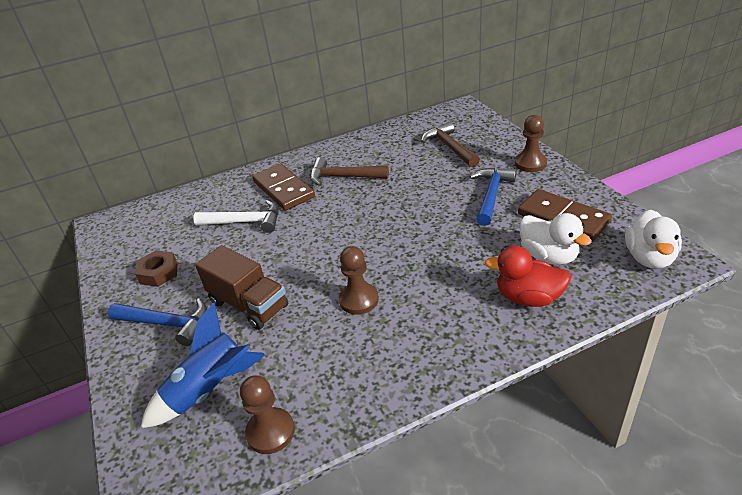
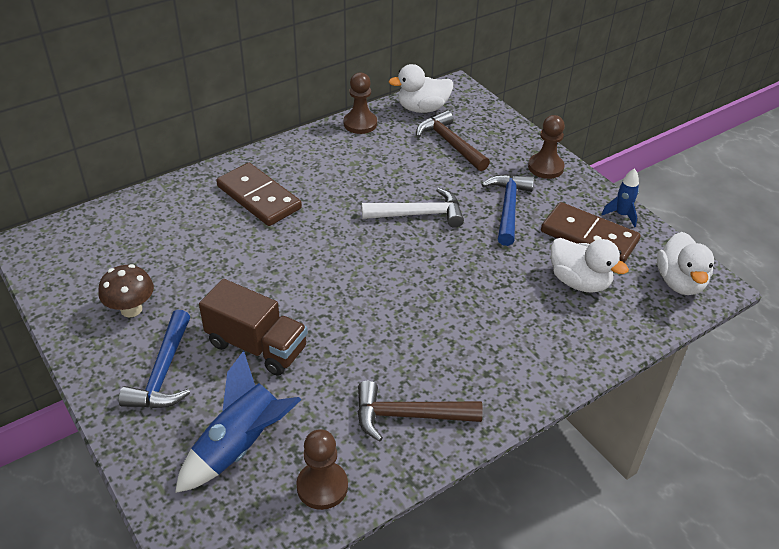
camera: 15 degrees left, 5 degrees up
blue hammer [108,298,207,346] -> blue hammer turned 90 degrees clockwise [118,309,190,408]
brown nut [135,250,177,287] -> brown mushroom [98,264,154,317]
white hammer [193,200,279,233] -> white hammer moved to [362,187,464,228]
brown hammer [310,157,389,186] -> brown hammer moved to [357,381,483,442]
brown pawn [339,246,379,315] -> brown pawn moved to [344,73,377,134]
red duck [485,246,571,307] -> none
none -> white duck [389,64,453,113]
none -> blue rocket [601,168,639,227]

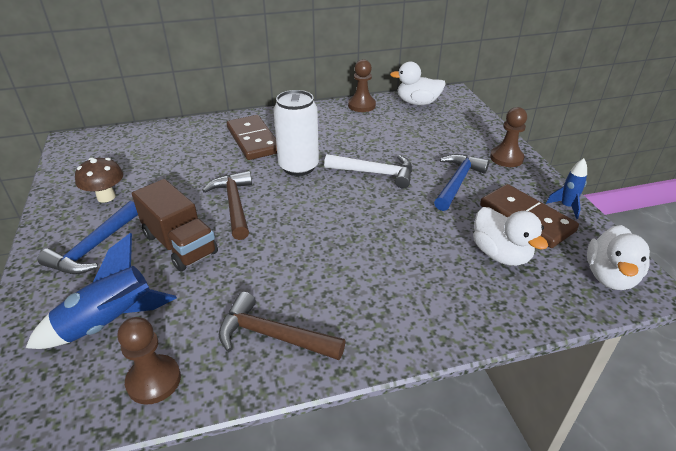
camera: 20 degrees right, 5 degrees down
brown hammer [416,110,490,171] -> brown hammer moved to [202,171,252,240]
none -> white can [273,90,319,176]

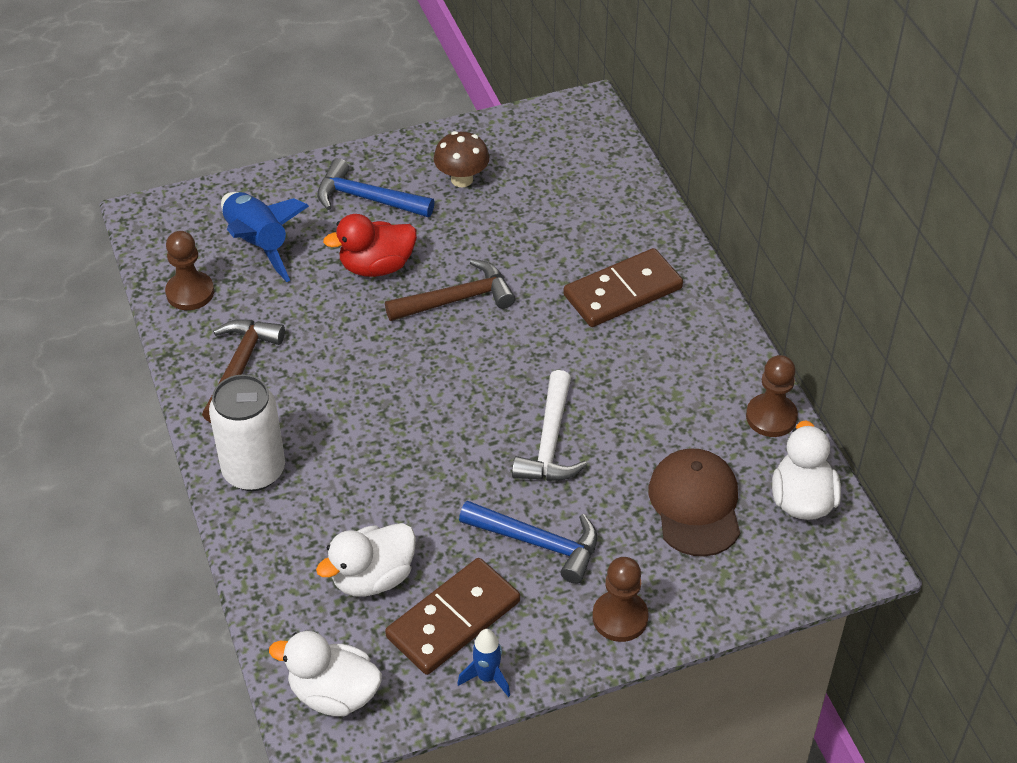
camera: 85 degrees right, 10 degrees up
brown truck [132,179,218,271] -> red duck [323,214,417,277]
white can [273,90,319,176] -> white can moved to [209,374,285,491]
none -> brown cap [649,448,740,556]

